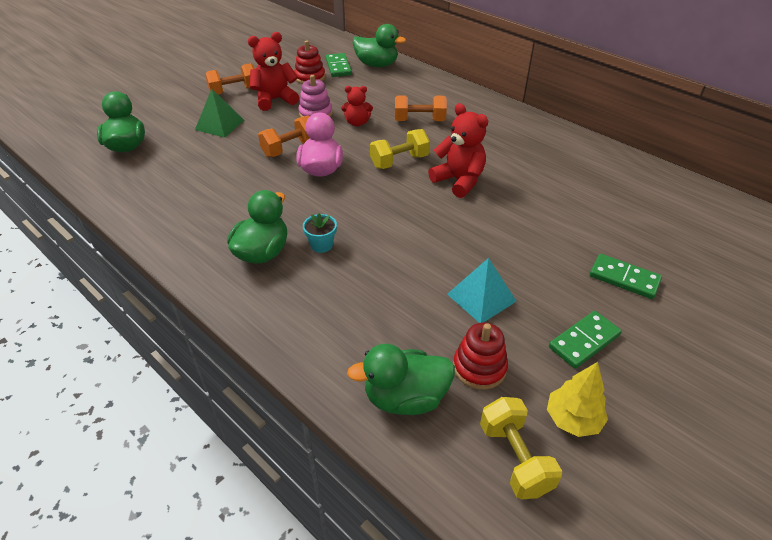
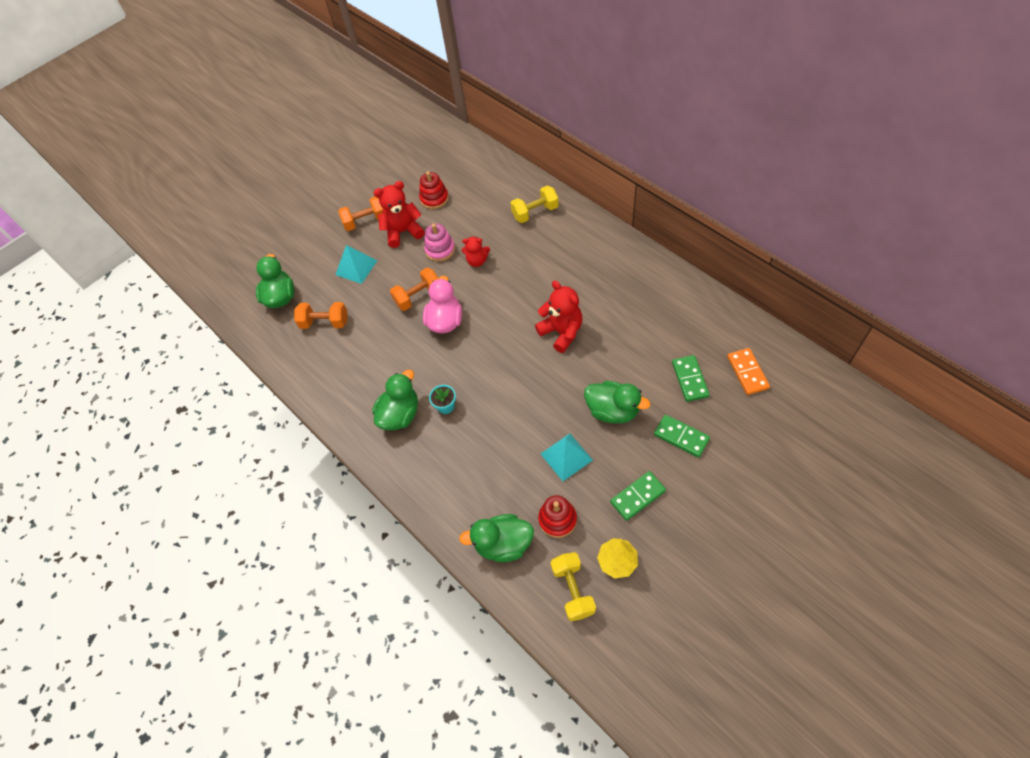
camera: 10 degrees right, 15 degrees up
green pyramid [195,89,244,138] -> turquoise pyramid [335,245,377,284]
green domino [326,53,352,77] -> green domino moved to [672,355,710,402]
green duck [353,24,406,67] -> green duck moved to [584,381,651,423]
yellow dumbbell [370,129,430,169] -> yellow dumbbell moved to [510,186,559,223]
orange dumbbell [395,95,447,121] -> orange dumbbell moved to [294,302,347,329]
none -> orange domino [727,348,770,395]

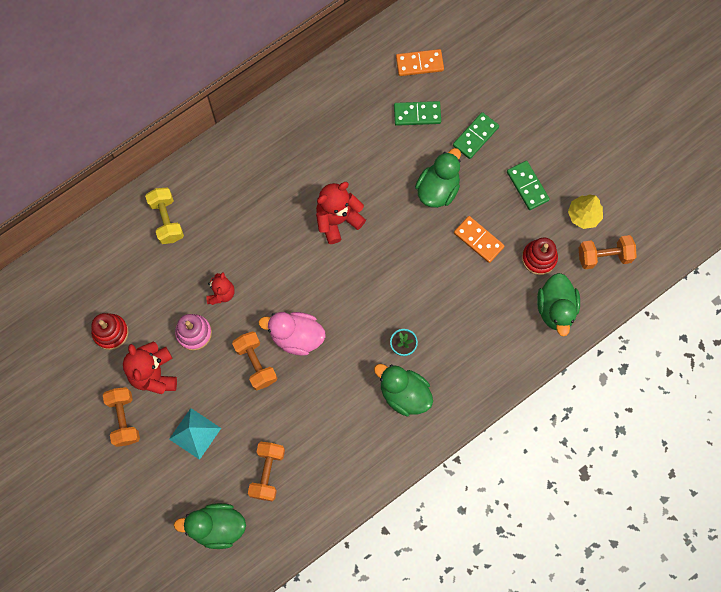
camera: 90 degrees left, 15 degrees up
turquoise pyramid [541,433,593,481] -> orange domino [454,216,504,263]
yellow dumbbell [550,552,596,621] -> orange dumbbell [579,235,637,269]

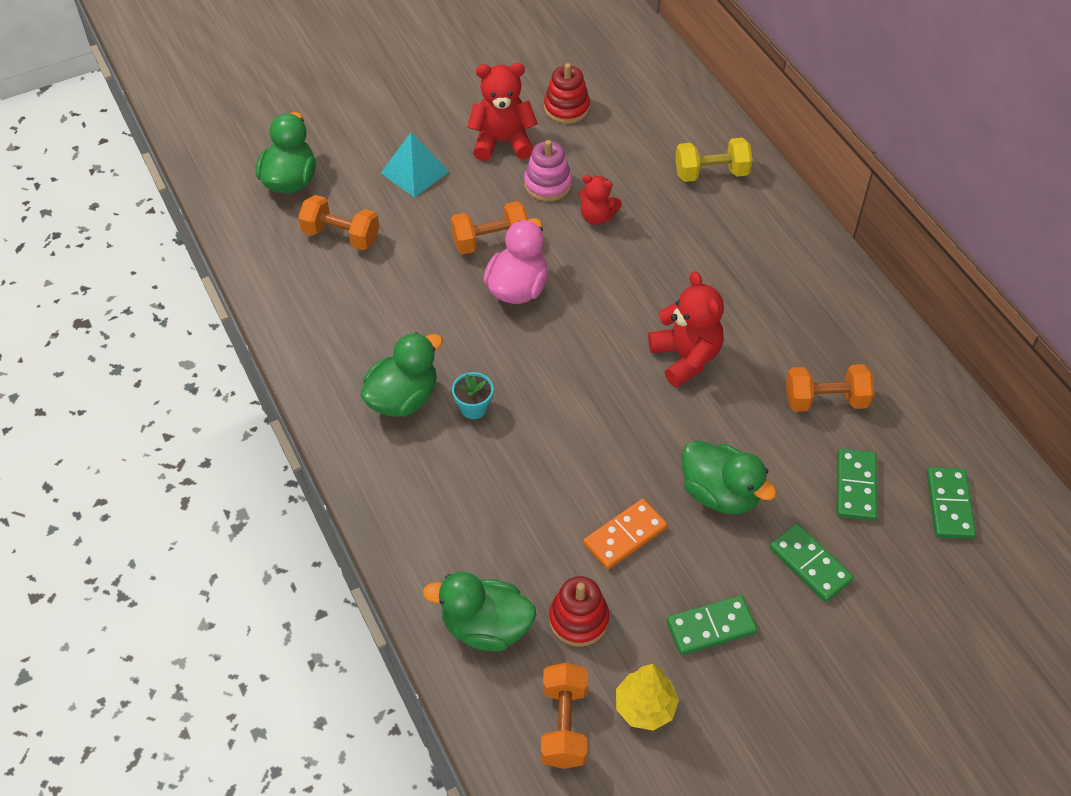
camera: 100 degrees right, 20 degrees down
orange dumbbell [103,387,140,447] -> orange dumbbell moved to [786,364,874,412]
orange domino [396,49,444,76] -> green domino [927,467,976,539]

